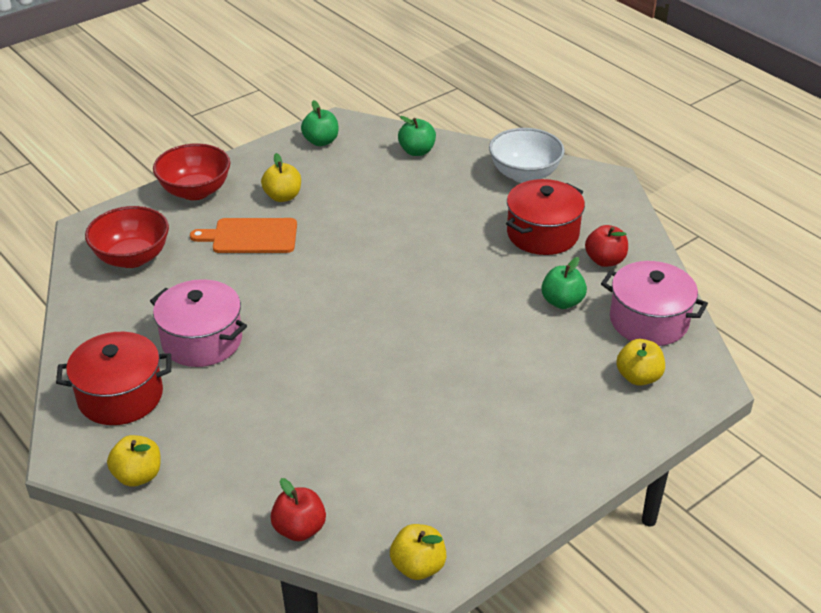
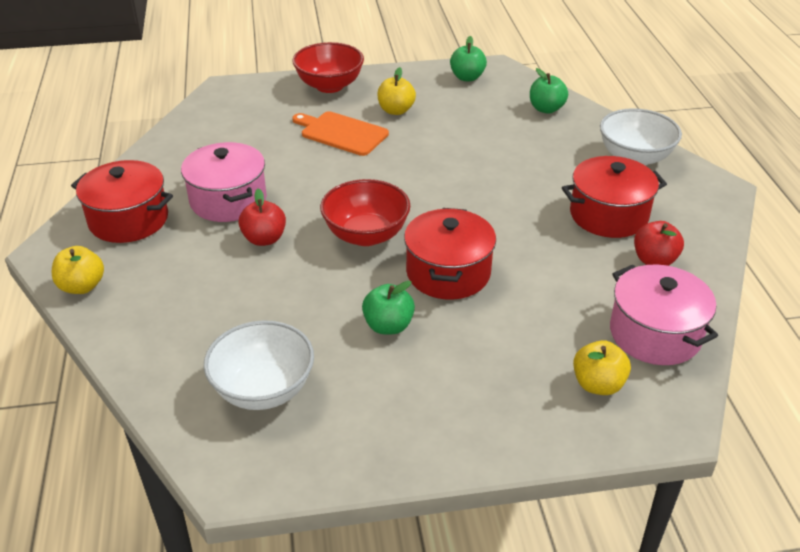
camera: 30 degrees right, 0 degrees up
red bowl [85,206,169,268] -> red bowl moved to [320,179,410,246]
red apple [270,478,326,541] -> red apple moved to [238,189,286,246]
yellow apple [390,524,446,580] -> none
green apple [541,257,587,309] -> green apple moved to [362,281,415,334]
none -> white bowl [204,320,314,410]
none -> red pot [404,208,496,300]

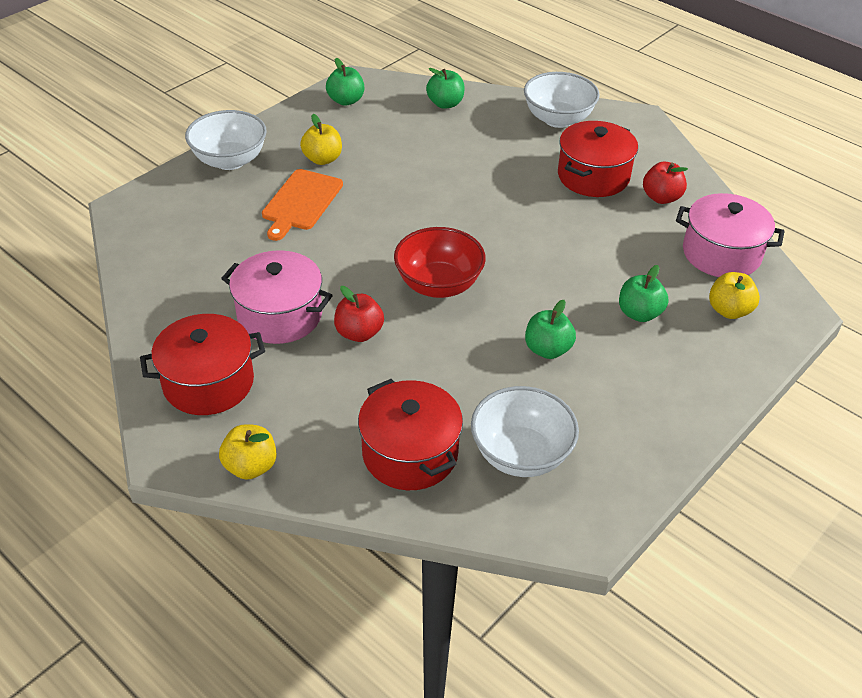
camera: 40 degrees left, 5 degrees up
orange cutting board [292,111,389,156] -> orange cutting board turned 60 degrees counterclockwise [262,169,343,241]
red bowl [293,42,364,93] -> white bowl [185,110,267,170]
red pot [404,208,496,300] -> red pot moved to [358,379,463,490]
none -> green apple [619,265,668,322]

